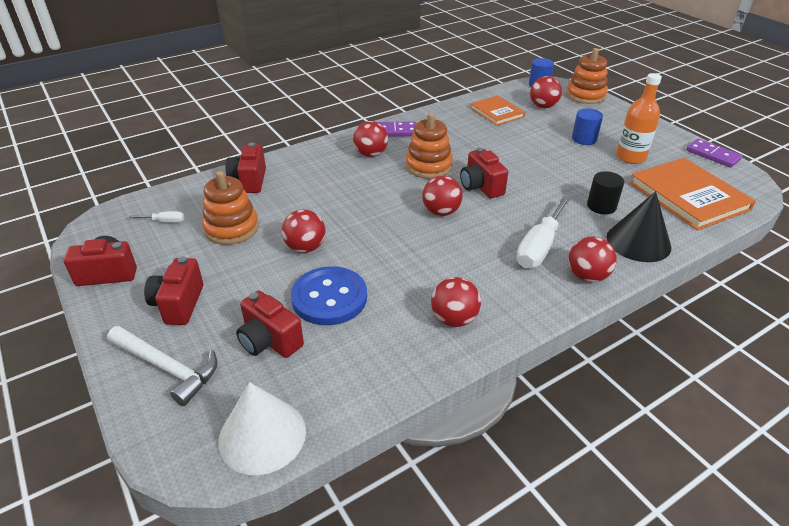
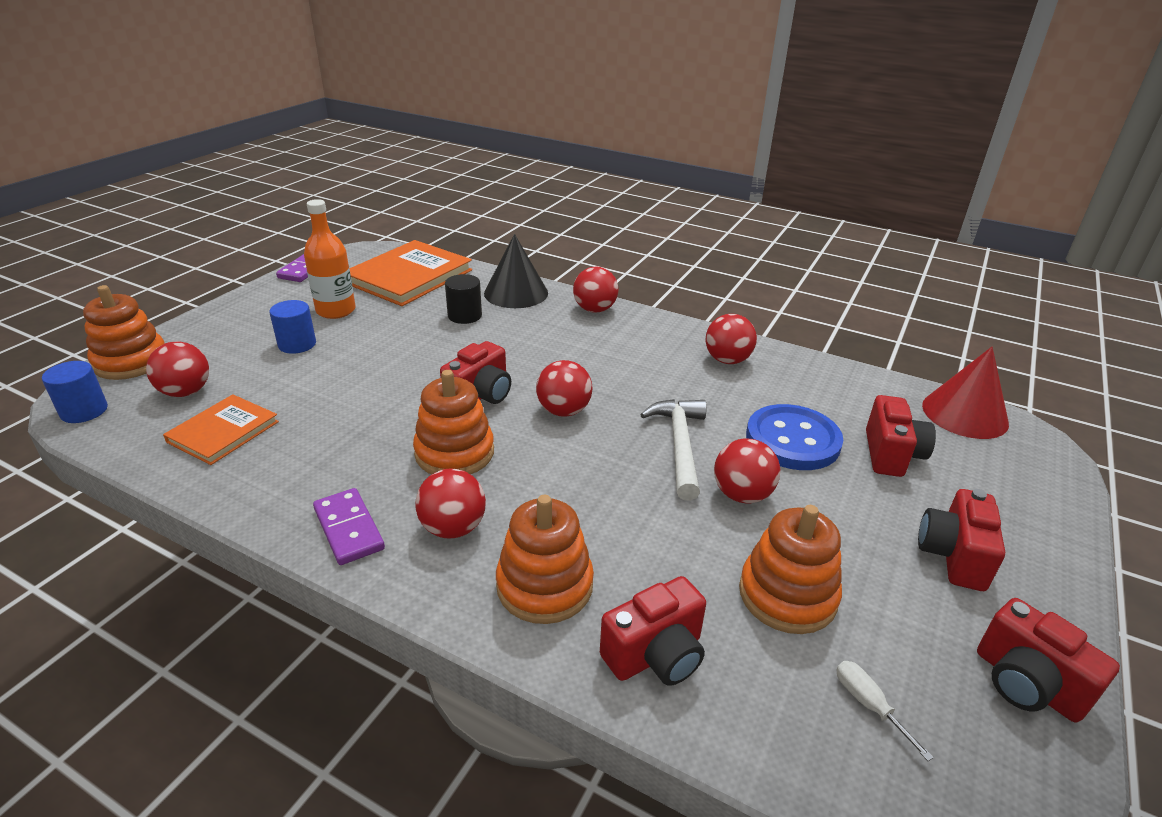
camera: 120 degrees left, 5 degrees down
white hammer [107,326,217,406] -> white hammer moved to [640,399,707,500]
red camera [144,256,203,325] -> red camera turned 135 degrees clockwise [918,489,1005,591]
white cone [218,382,306,475] -> red cone [922,347,1009,439]
white screwdriver [516,196,571,268] -> none
none -> orange stacking toy [496,495,594,624]

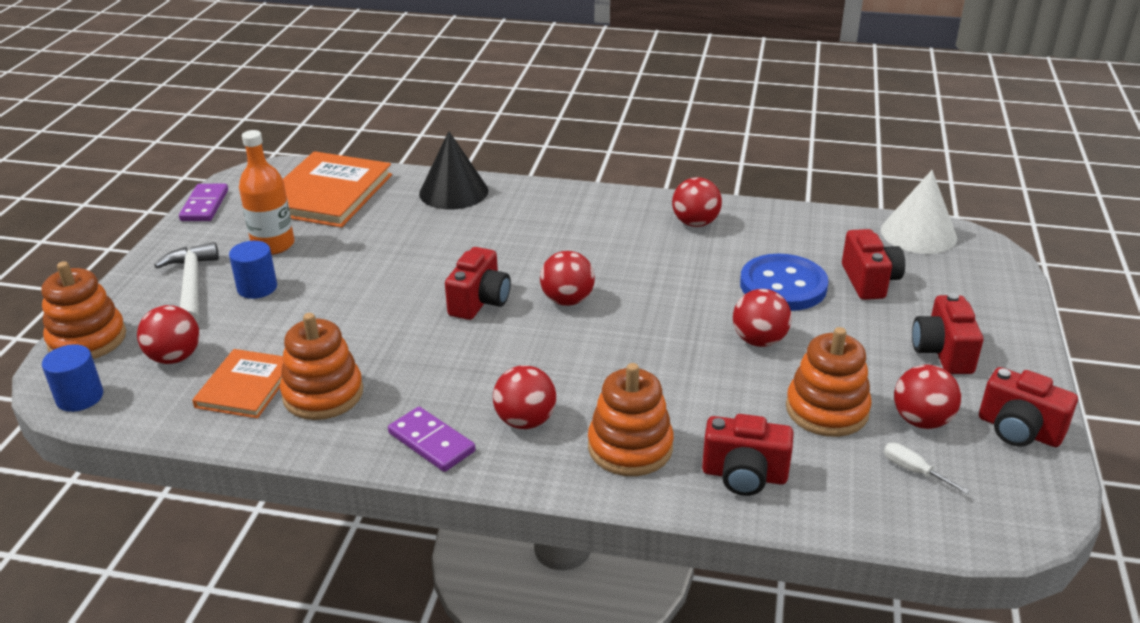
camera: 15 degrees left, 0 degrees up
orange stacking toy [413,370,494,474] -> orange stacking toy moved to [280,313,363,420]
black cylinder [445,274,482,324] -> none
red ball [573,267,618,313] -> red ball moved to [894,365,961,429]
red camera [600,576,706,686] -> red camera turned 60 degrees clockwise [702,414,794,496]
white hammer [640,399,707,500] -> white hammer moved to [154,242,219,323]
red cone [922,347,1009,439] -> white cone [881,170,957,254]

